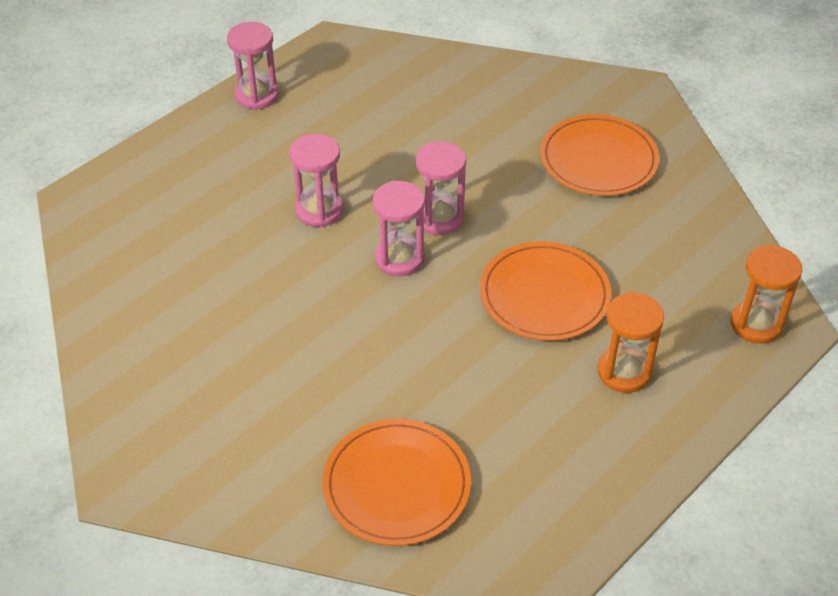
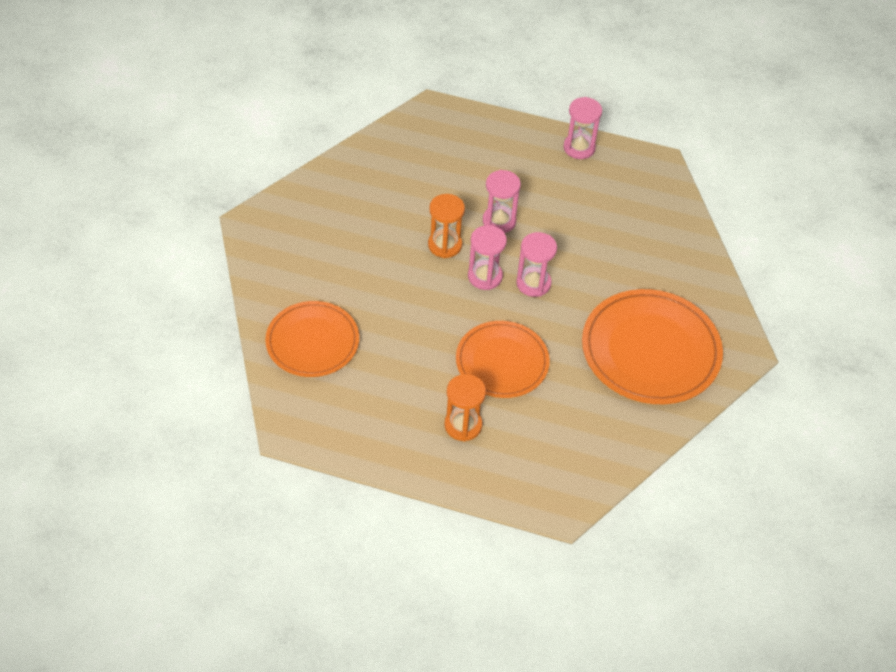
camera: 60 degrees right, 5 degrees up
orange plate [540,114,660,196] -> orange plate [582,289,723,404], size x1.52
orange hourglass [730,245,802,344] -> orange hourglass moved to [428,194,465,258]

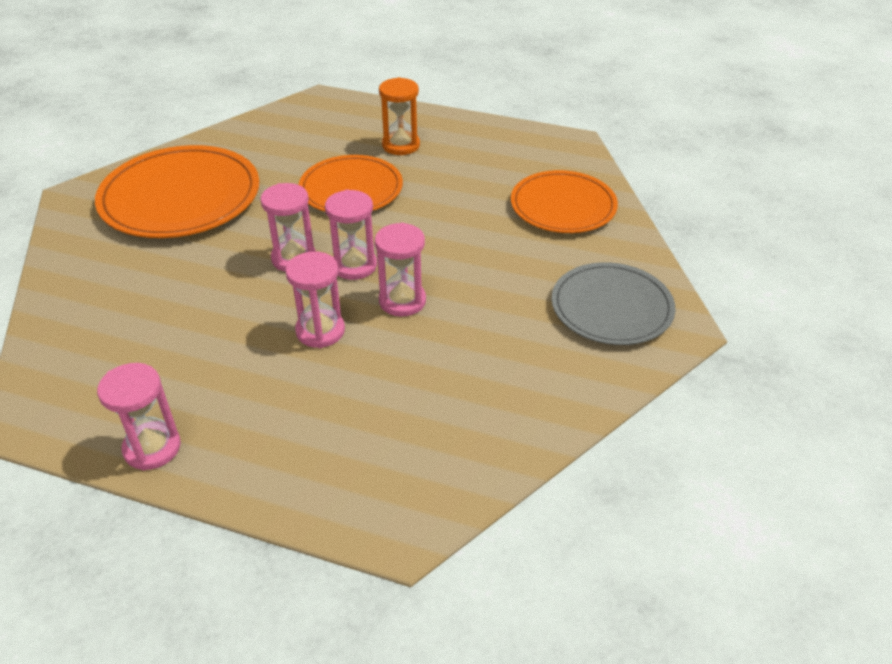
camera: 175 degrees left, 10 degrees down
orange hourglass [428,194,465,258] -> pink hourglass [375,223,426,316]
none -> grey plate [552,262,676,345]

